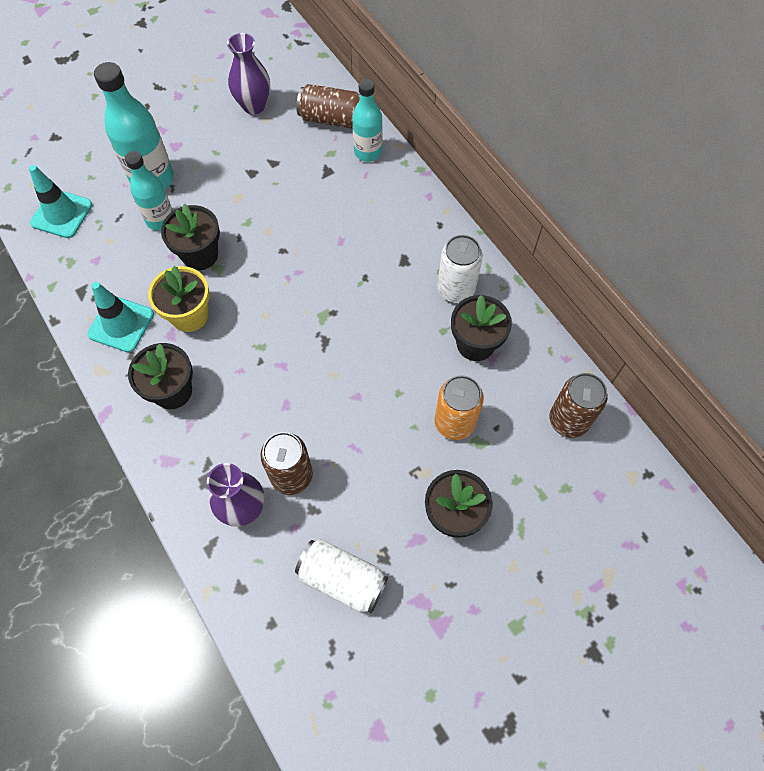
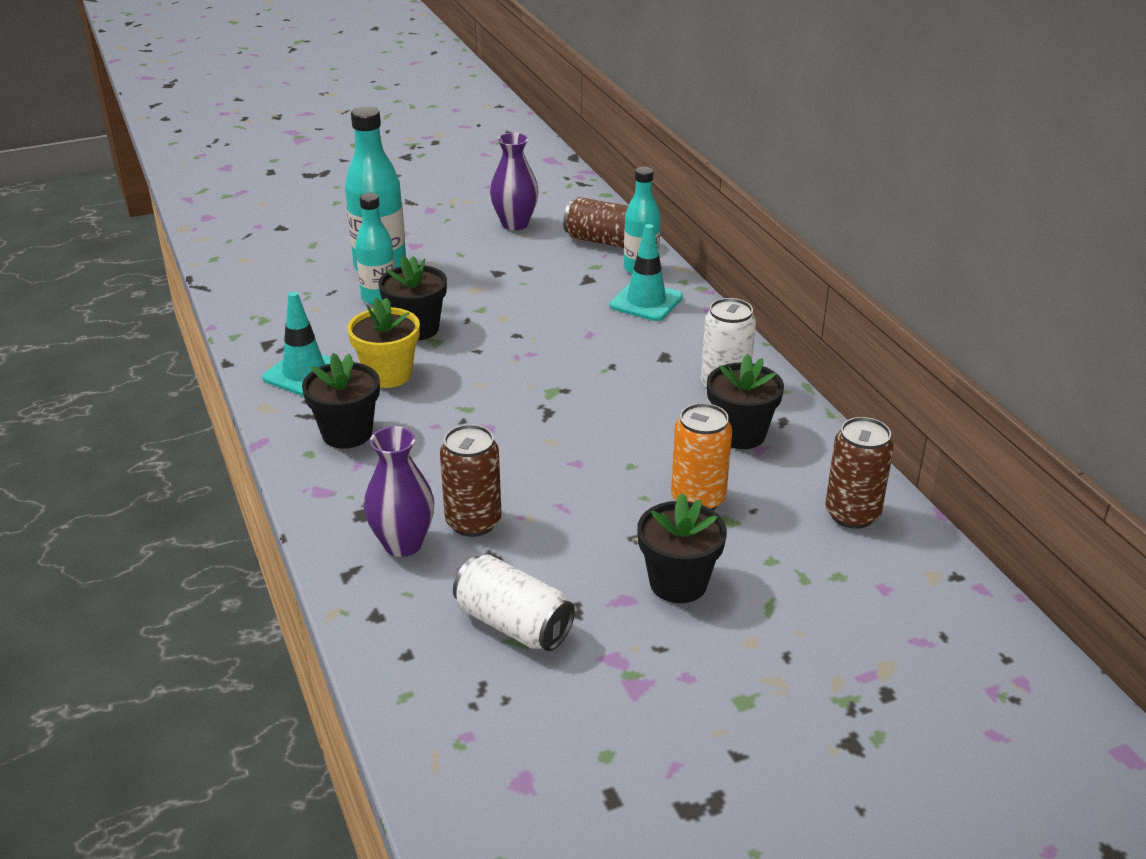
camera: 10 degrees right, 30 degrees down
turquoise traffic cone [29,165,92,238] -> turquoise traffic cone moved to [610,224,683,321]

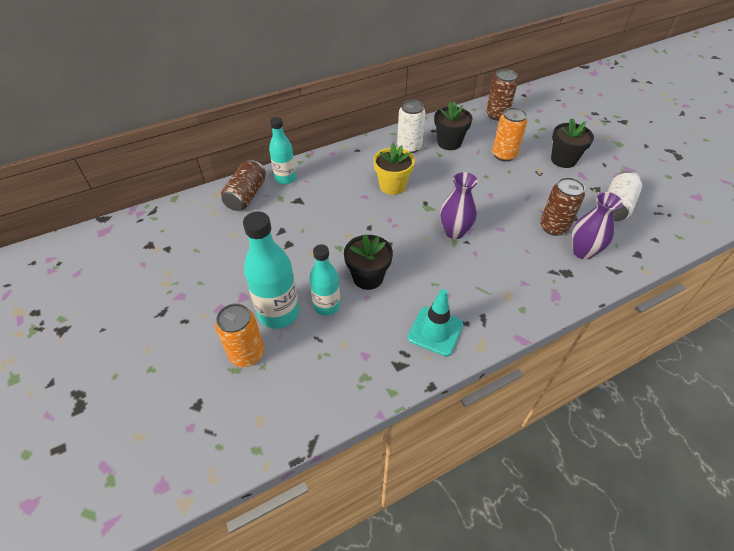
camera: 95 degrees left, 15 degrees up
black flower pot [302,353,380,449] -> none
yellow flower pot [347,297,420,388] -> yellow flower pot moved to [373,143,415,195]
purple vase [490,133,539,230] -> purple vase moved to [440,172,477,239]
turquoise traffic cone [610,224,683,321] -> none
none -> orange can [215,303,264,367]

